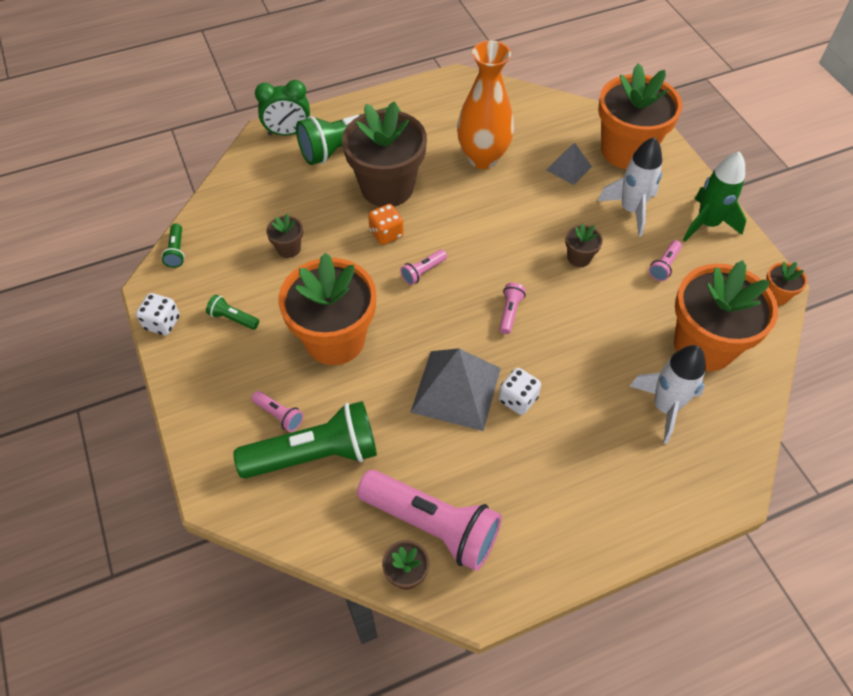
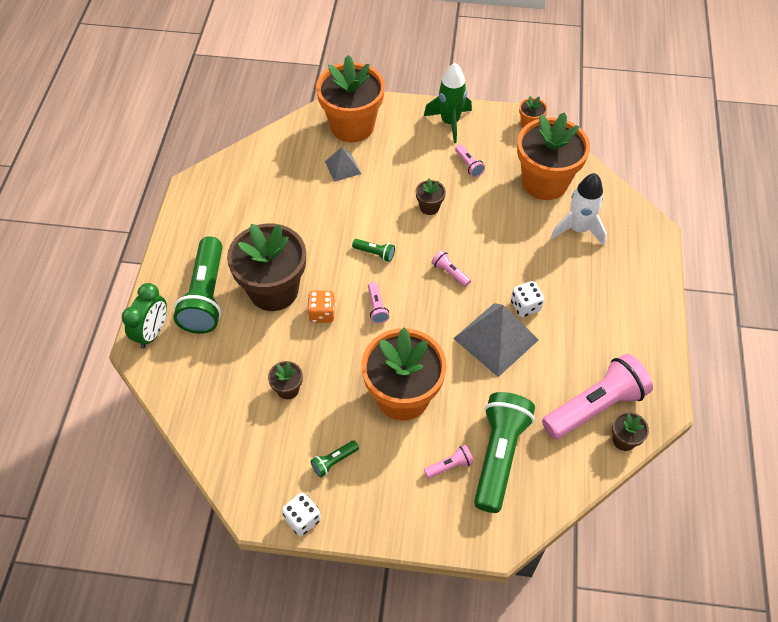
camera: 60 degrees left, 0 degrees up
green flashlight [162,223,185,268] -> green flashlight moved to [352,239,395,262]
orange vase [457,40,514,169] -> none
white rocket [598,137,662,237] -> none

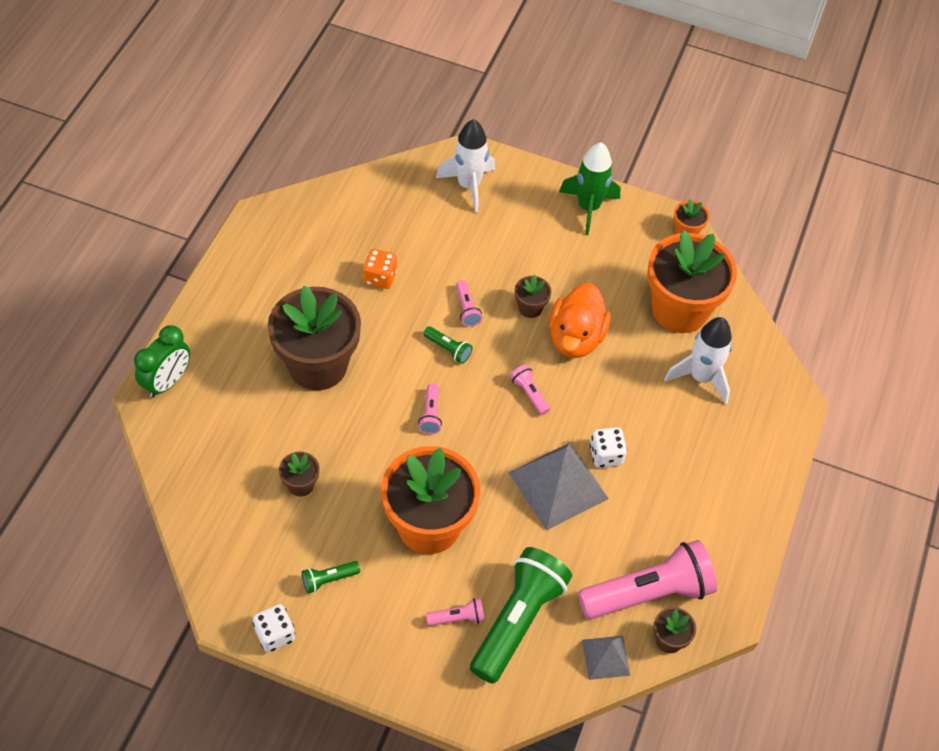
camera: 10 degrees right, 0 degrees up
green flashlight [173,236,223,334] -> none
orange dice [307,291,335,323] -> orange dice moved to [363,249,397,289]
orange flower pot [316,55,385,142] -> white rocket [436,119,495,213]
grey pyramid [325,147,361,182] -> grey pyramid moved to [582,636,631,680]
pink flashlight [455,144,485,177] -> pink flashlight moved to [456,280,482,327]
none -> orange duck [549,283,611,358]

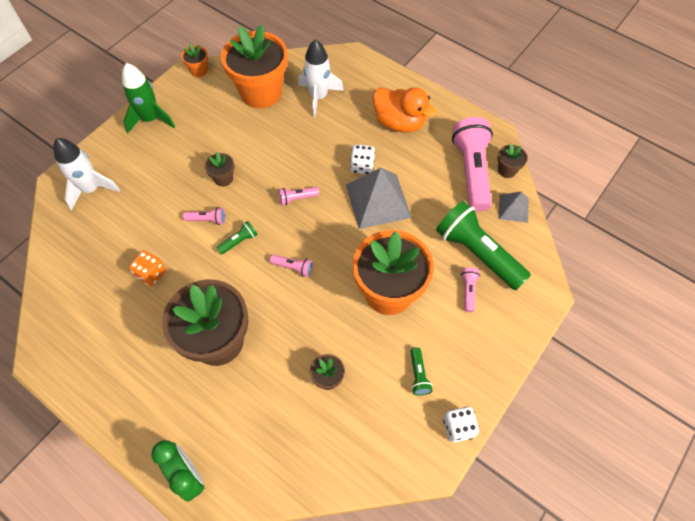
camera: 70 degrees left, 5 degrees up
orange duck [549,283,611,358] -> orange duck moved to [373,87,437,133]

